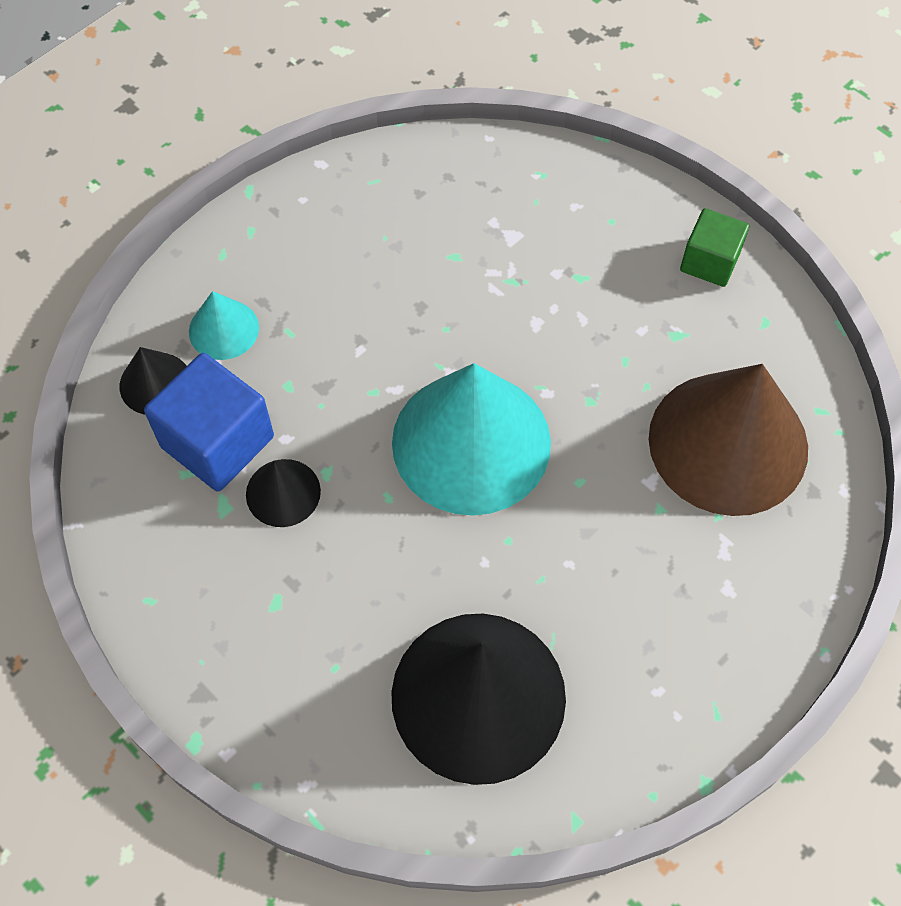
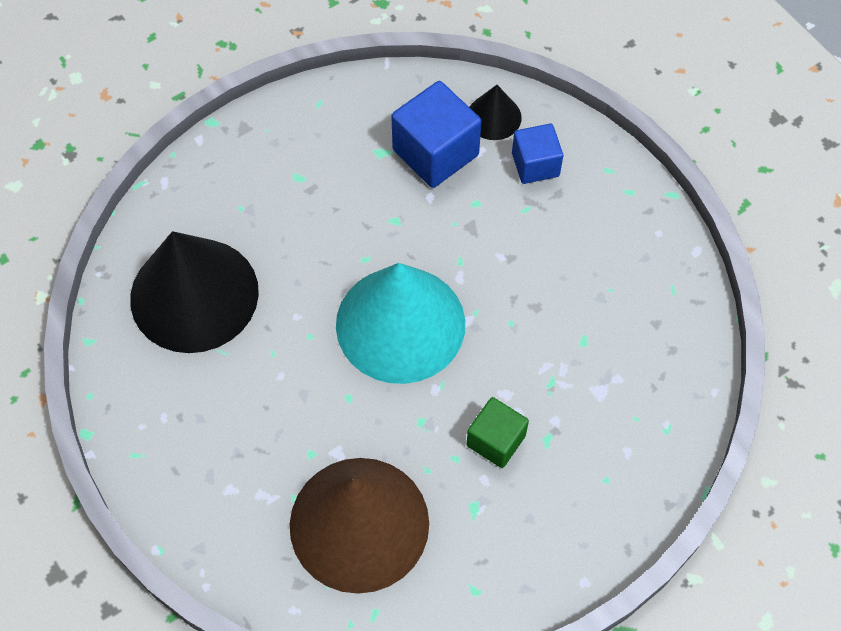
camera: 100 degrees right, 0 degrees up
turquoise cone [189,291,259,360] -> blue cube [512,123,563,184]
black cone [246,459,321,527] -> none
green cube [680,208,749,287] -> green cube moved to [466,397,529,468]

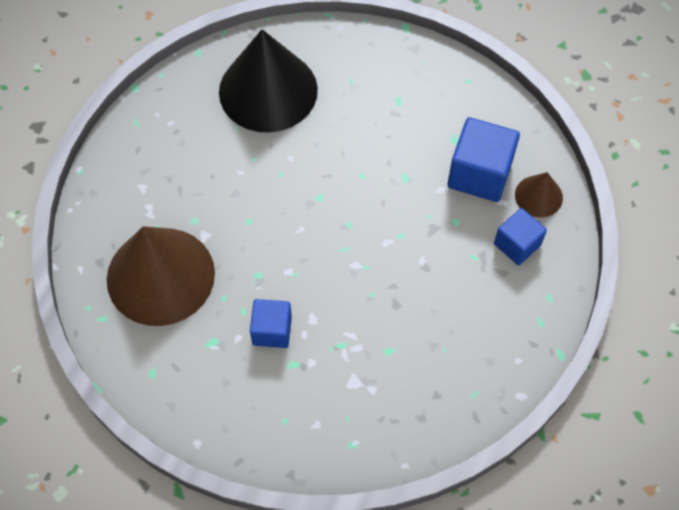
camera: 60 degrees right, 0 degrees up
turquoise cone [336,263,465,384] -> none
green cube [466,397,529,468] -> blue cube [250,299,292,348]
black cone [470,85,522,140] -> brown cone [515,172,563,217]

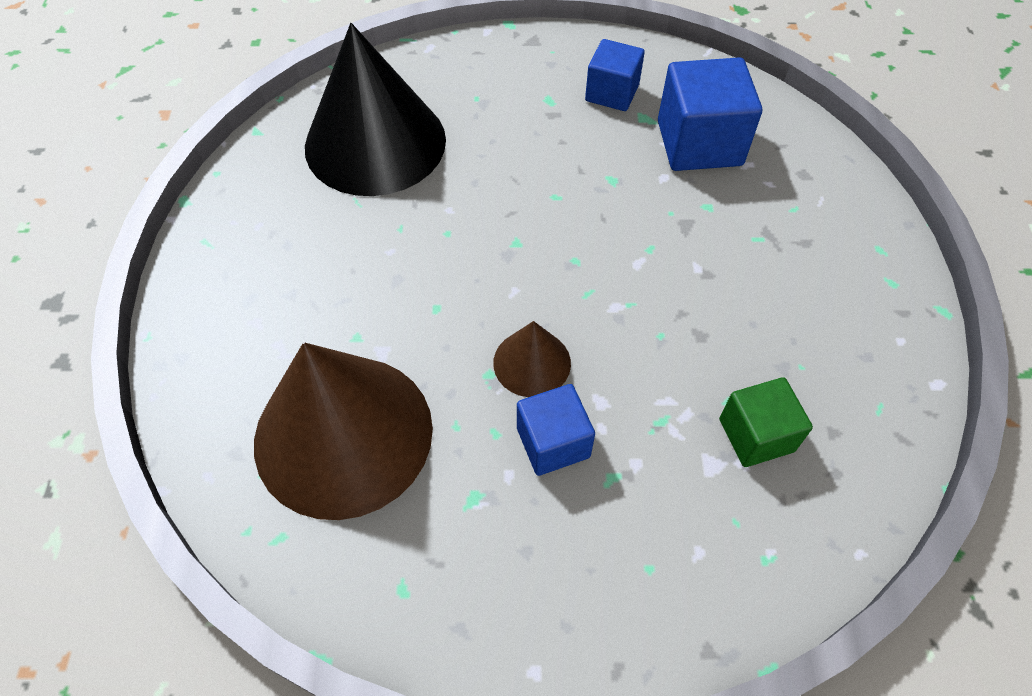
camera: 25 degrees left, 5 degrees down
blue cube [494,208,547,265] -> blue cube moved to [585,39,645,111]
brown cone [515,172,563,217] -> brown cone moved to [493,321,571,397]
none -> green cube [719,377,813,467]

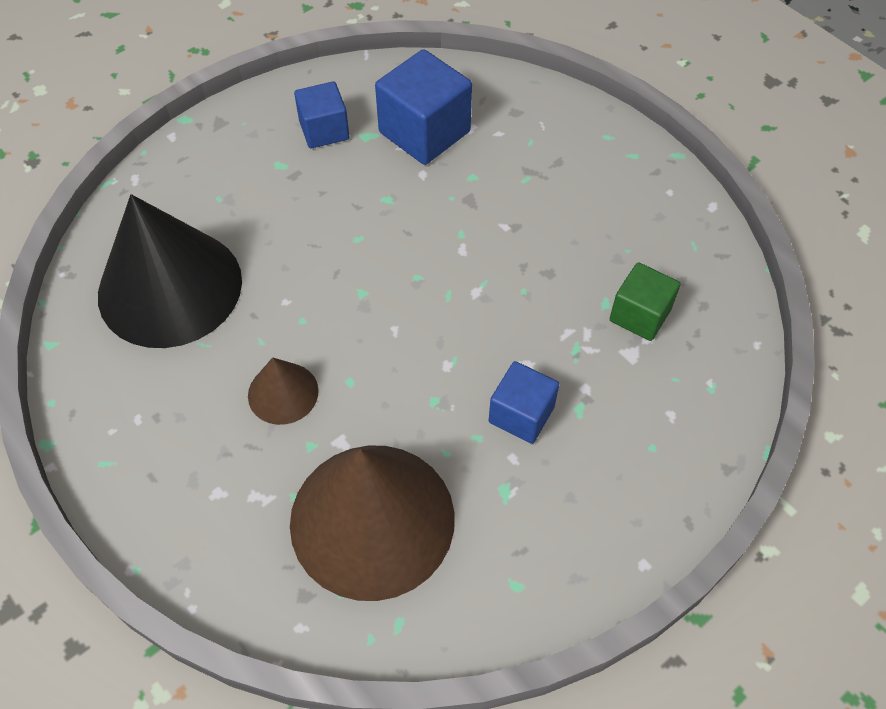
camera: 40 degrees left, 0 degrees up
brown cone [493,321,571,397] -> brown cone moved to [248,357,319,425]

